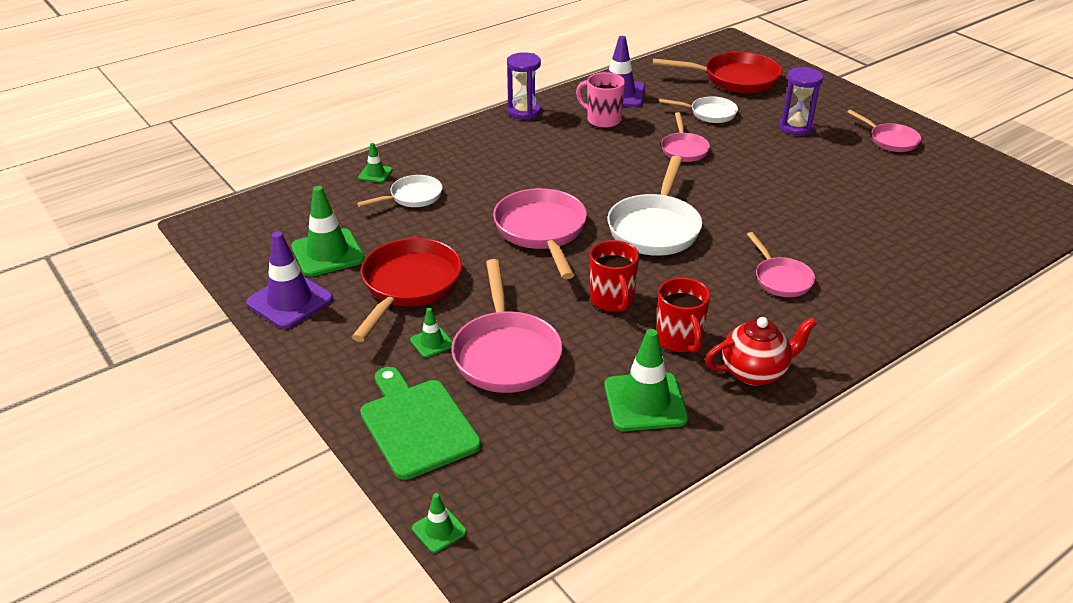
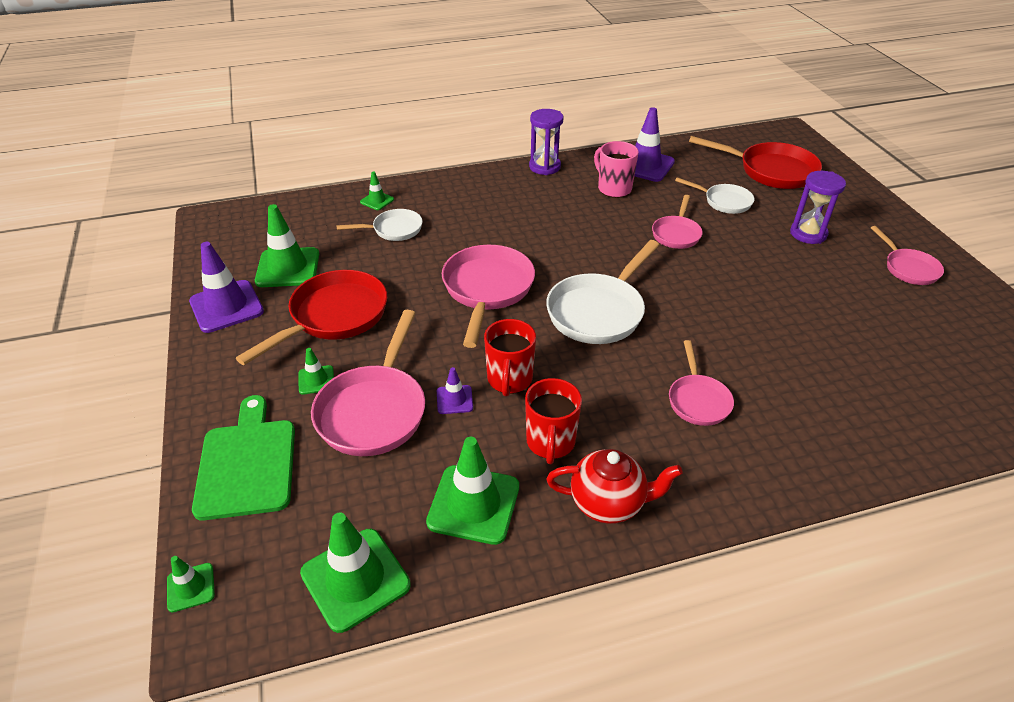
camera: 20 degrees right, 5 degrees up
none -> green traffic cone [300,513,411,633]
none -> purple traffic cone [437,367,473,414]

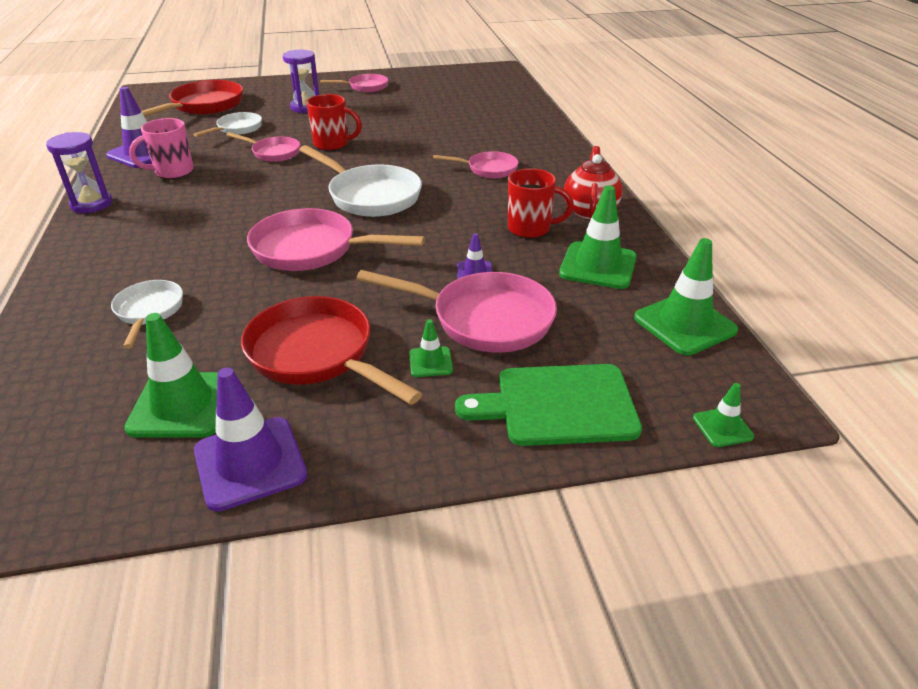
camera: 85 degrees left, 5 degrees down
green traffic cone [360,172,394,210] -> none
red mug [484,319,536,397] -> red mug moved to [306,94,362,151]

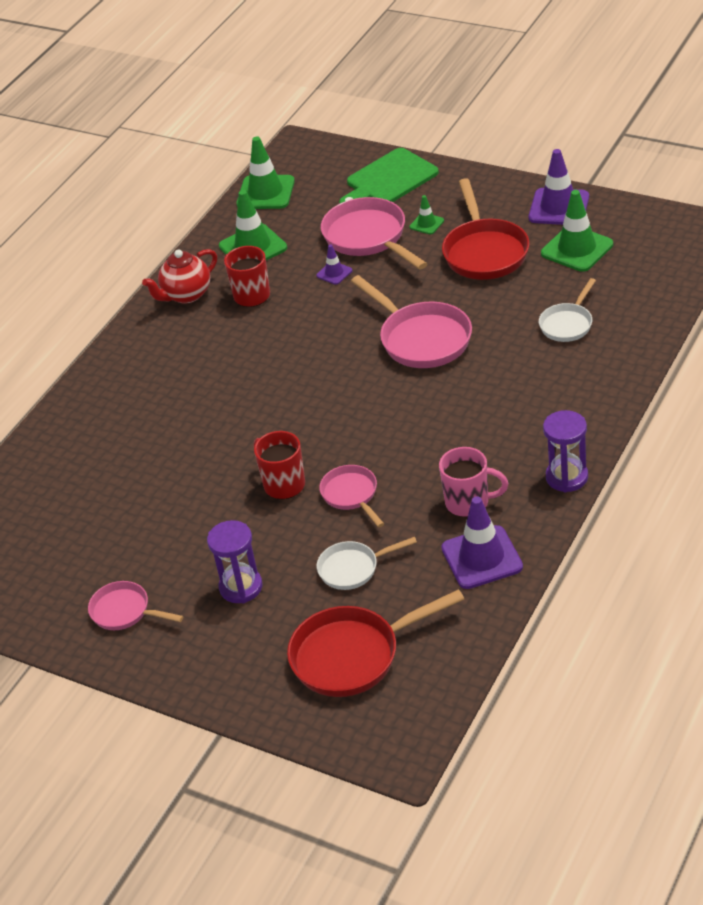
camera: 135 degrees left, 5 degrees up
white pan [299,145,422,217] -> none
pink pan [433,151,519,178] -> none
green cutting board [455,364,642,446] -> green cutting board turned 105 degrees clockwise [339,148,439,203]
green traffic cone [693,383,754,447] -> none

